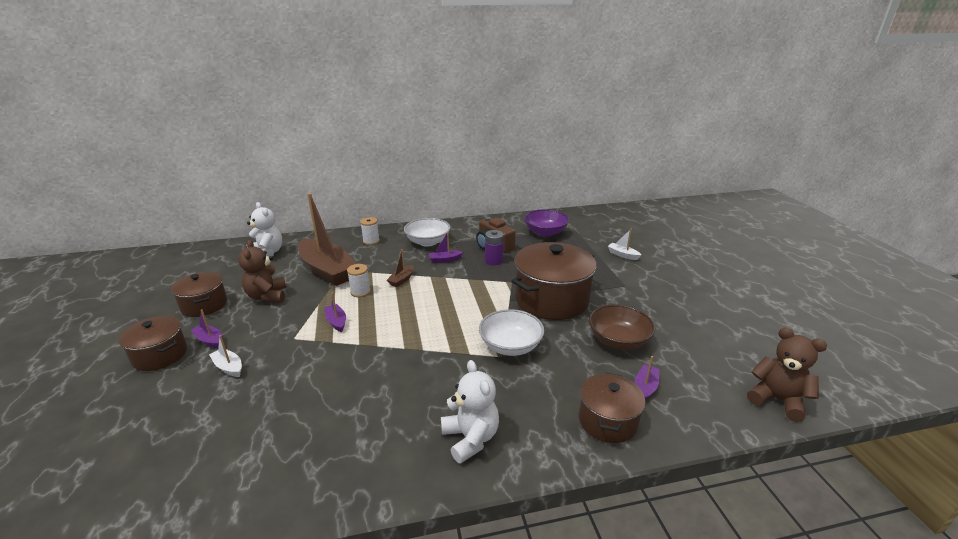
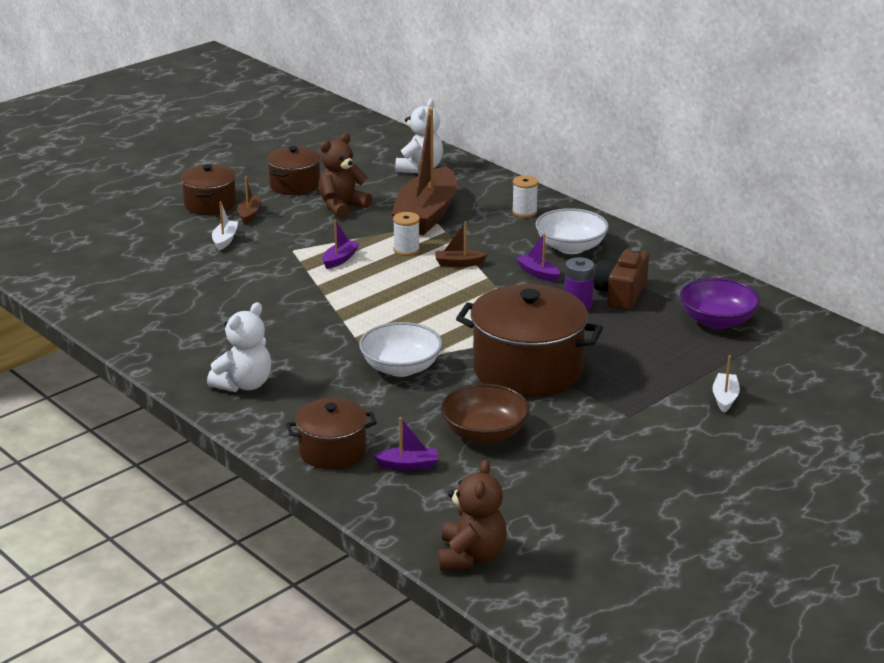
camera: 60 degrees right, 0 degrees up
purple boat [191,309,223,348] -> brown boat [237,177,261,224]

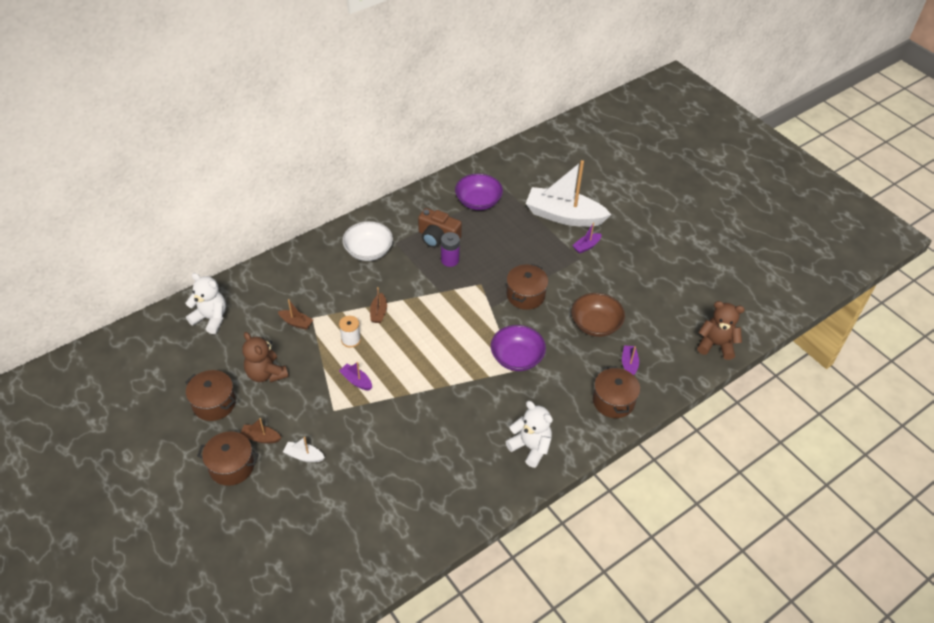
camera: 85 degrees left, 20 degrees up
white bowl [359,322,443,377] -> purple bowl [491,325,546,371]
brown boat [391,108,457,235] -> brown boat [278,299,313,330], size x0.41
brown pot [456,284,603,397] -> brown pot [507,264,548,310], size x0.57
white spool [512,175,538,218] -> none
purple boat [516,233,560,282] -> purple boat moved to [572,222,602,254]
white boat [712,355,740,413] -> white boat [526,160,611,227], size x2.47

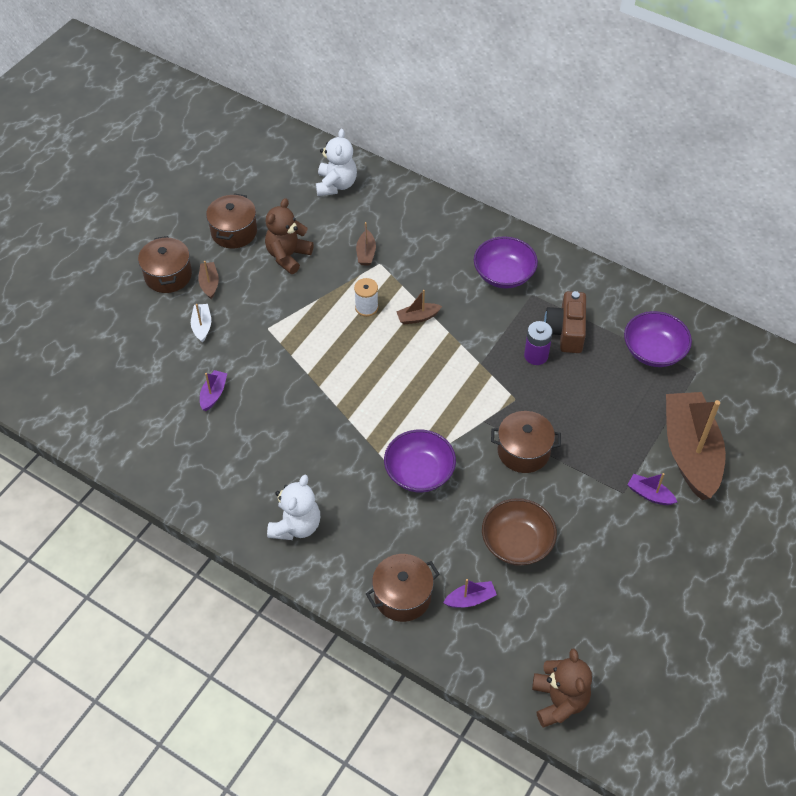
camera: 70 degrees right, 5 degrees up
purple boat [339,362,372,390] -> purple boat moved to [200,370,227,411]
white bowl [342,221,393,261] -> purple bowl [474,236,538,289]
white boat [526,160,611,227] -> brown boat [666,392,726,500]

